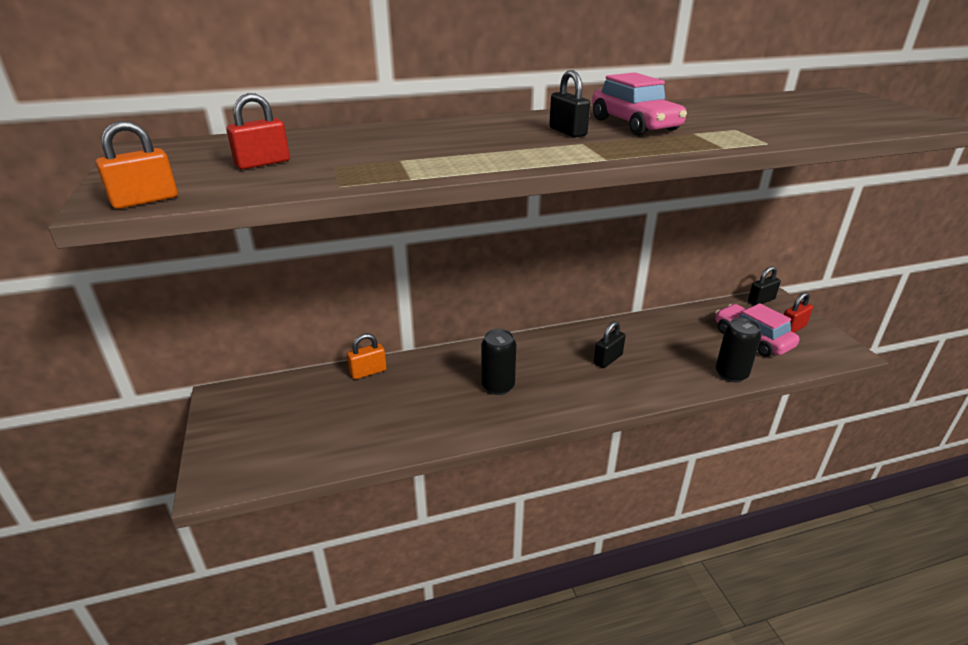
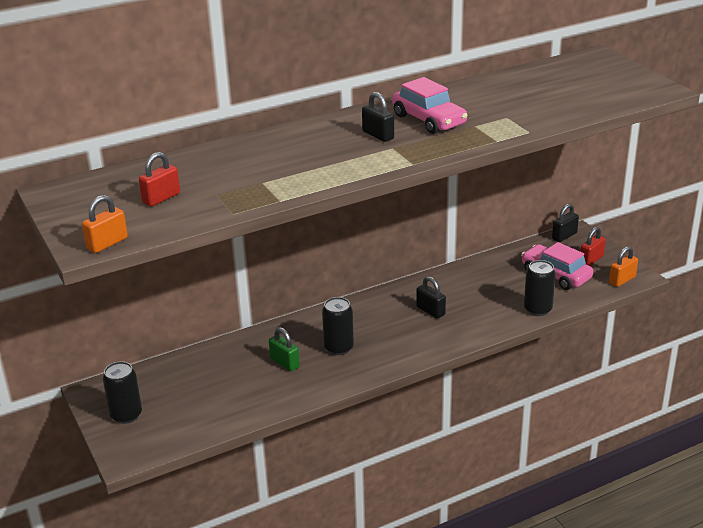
camera: 10 degrees left, 0 degrees up
orange padlock [347,333,386,379] -> orange padlock moved to [609,246,638,287]
black padlock [594,321,626,368] -> black padlock turned 75 degrees counterclockwise [416,276,446,319]
none -> black can [103,361,142,424]
none -> green padlock [269,327,300,372]

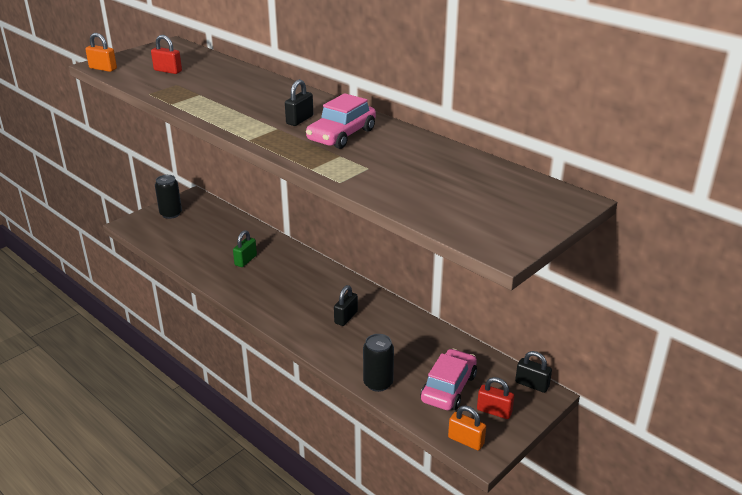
camera: 70 degrees right, 0 degrees up
black can [322,297,354,355] -> none

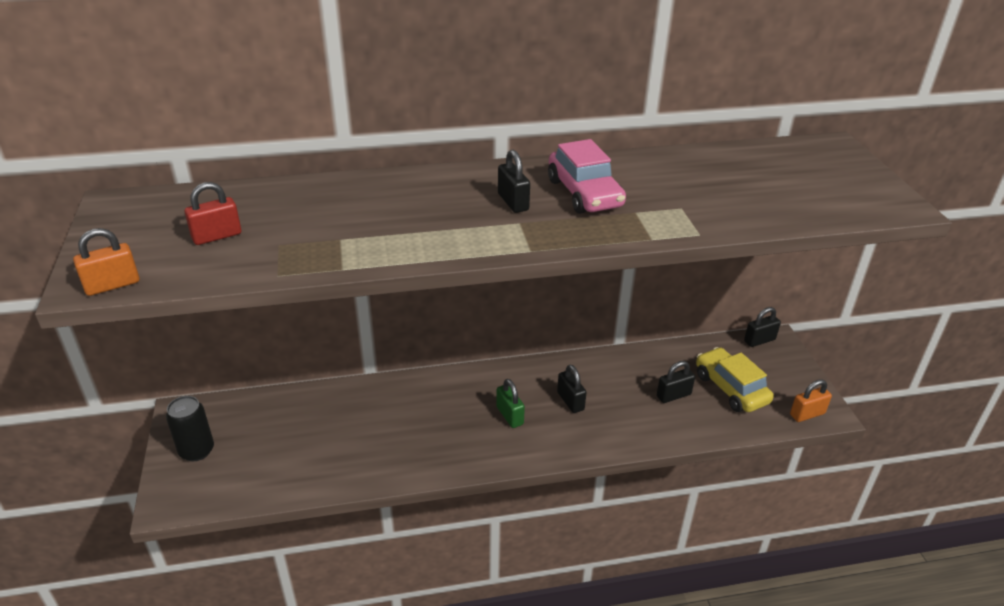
camera: 55 degrees left, 5 degrees up
green padlock [233,230,257,267] -> green padlock moved to [496,379,525,428]
black can [363,334,394,392] -> none
pink car [421,349,477,410] -> yellow car [696,347,774,412]
red padlock [477,377,514,419] -> none
none -> black padlock [657,361,695,403]

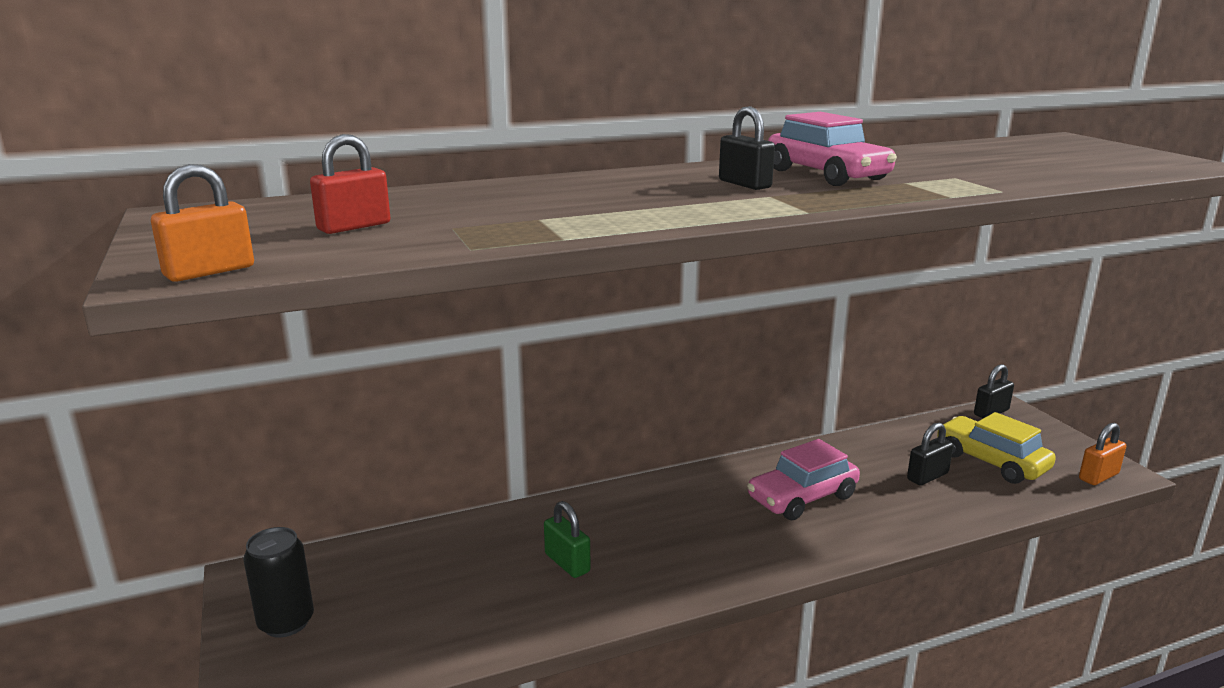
camera: 10 degrees left, 15 degrees down
green padlock [496,379,525,428] -> green padlock moved to [544,501,591,578]
black padlock [557,365,587,413] -> pink car [747,439,860,520]

